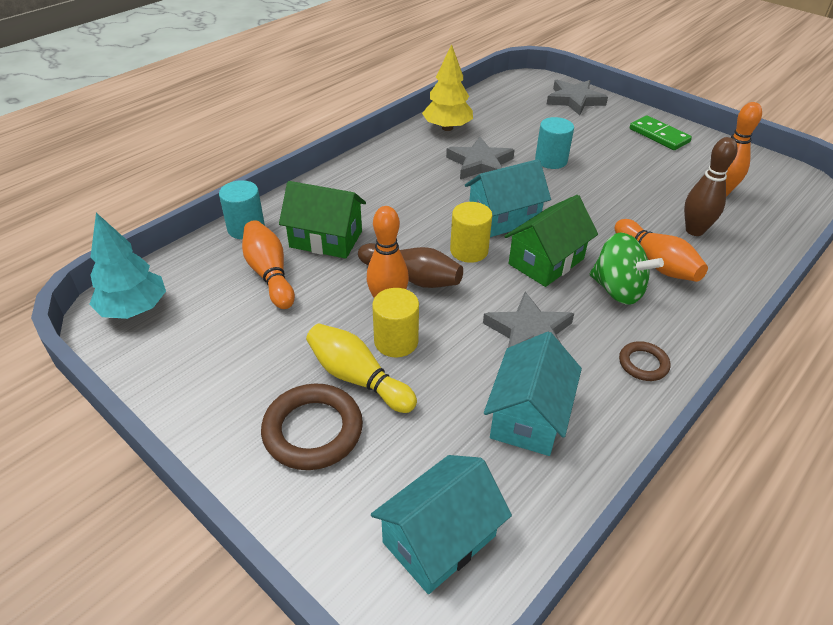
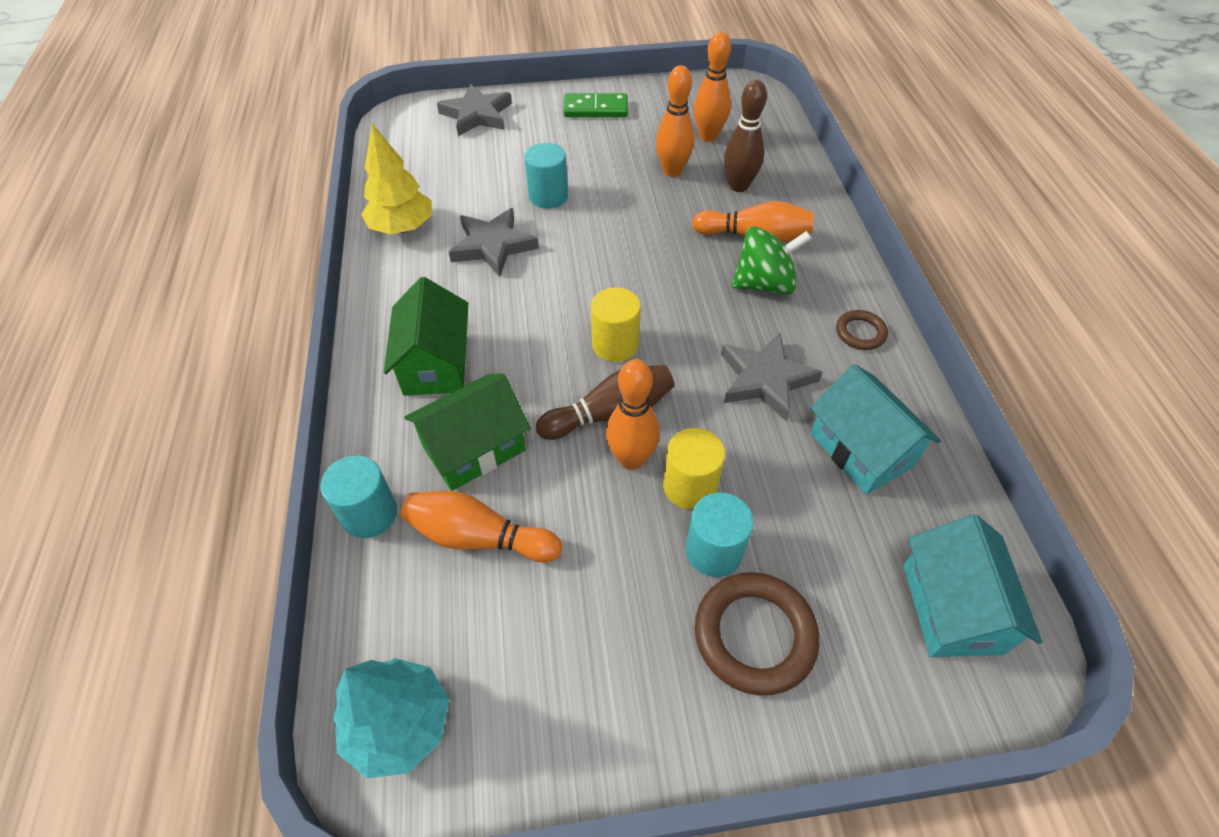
camera: 50 degrees left, 10 degrees up
yellow bowling pin [306,324,417,413] -> turquoise cylinder [686,493,754,577]
turquoise house [465,159,551,237] -> none
green house [504,195,598,287] -> green house moved to [384,277,468,396]
none -> orange bowling pin [656,65,694,177]

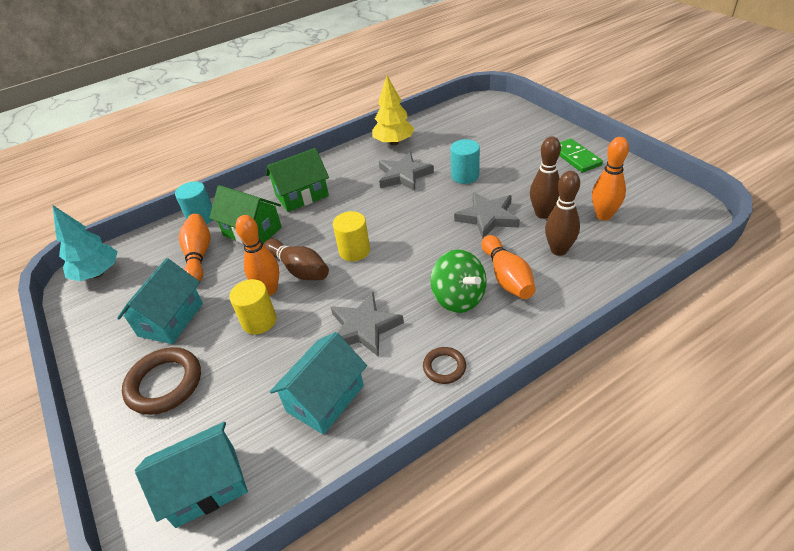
camera: 70 degrees right, 10 degrees down
grey star [437,84,512,136] -> grey star moved to [454,192,520,239]
orange bowling pin [656,65,694,177] -> brown bowling pin [530,136,561,219]
turquoise cylinder [686,493,754,577] -> none
none -> turquoise house [117,258,203,344]

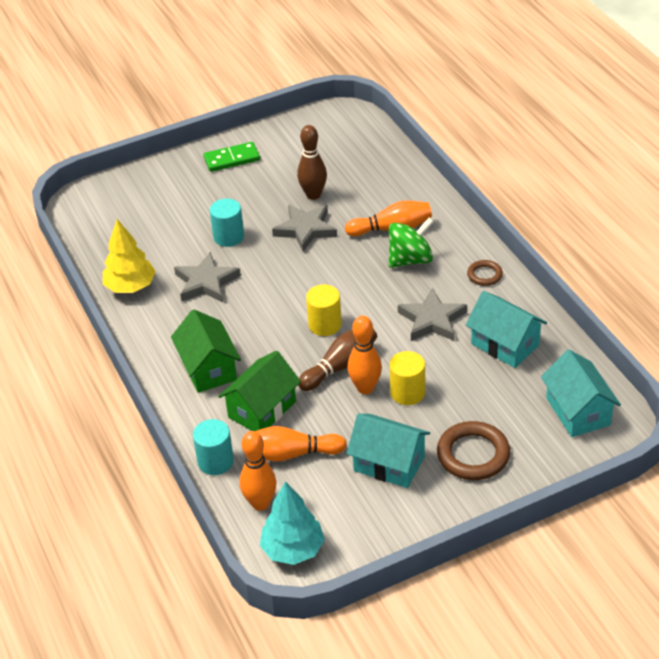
camera: 85 degrees left, 0 degrees up
brown bowling pin [545,171,580,256] -> none
orange bowling pin [592,137,629,221] -> orange bowling pin moved to [240,431,276,511]

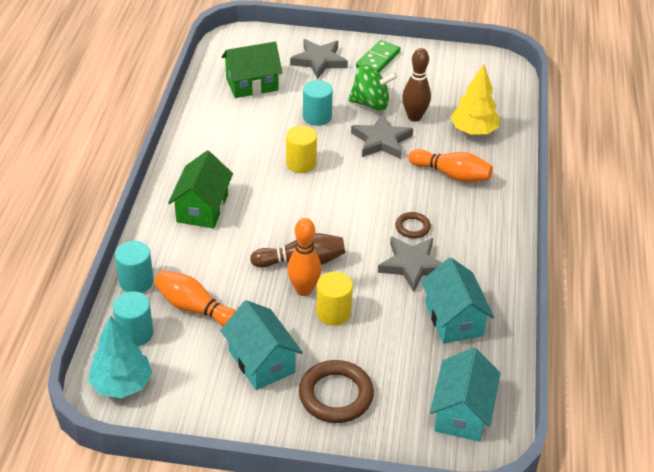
camera: 30 degrees right, 0 degrees up
yellow tree [103,219,156,293] -> yellow tree moved to [451,64,499,135]
grey star [174,252,241,303] -> grey star moved to [290,39,348,79]
green domino [203,142,260,172] -> green domino turned 75 degrees counterclockwise [356,40,401,73]
green house [218,351,301,431] -> green house moved to [222,42,282,98]
orange bowling pin [240,431,276,511] -> turquoise cylinder [113,291,153,346]
yellow cylinder [306,285,342,336] -> yellow cylinder moved to [286,125,317,173]
green spinning top [388,218,434,268] -> green spinning top moved to [349,65,397,111]
brown ring [467,260,503,286] -> brown ring moved to [395,212,431,238]

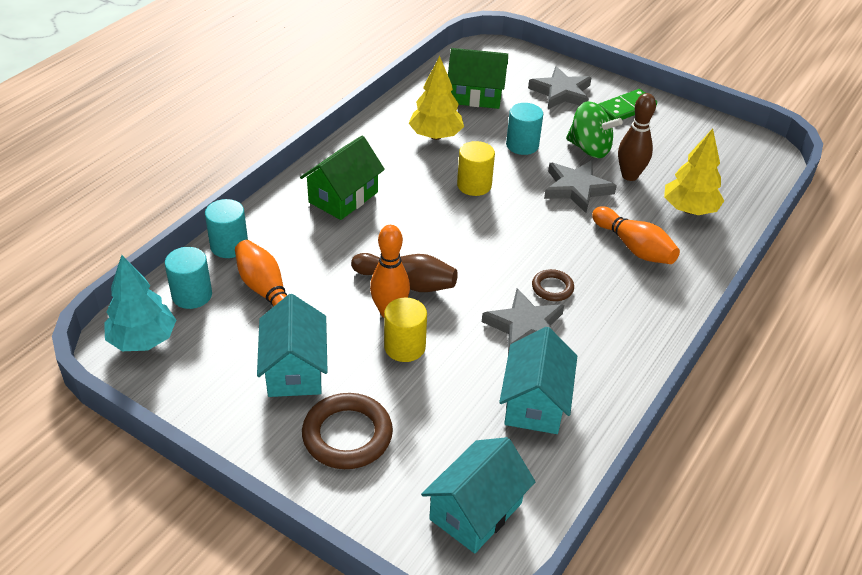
camera: 25 degrees right, 0 degrees up
none -> yellow tree [408,56,464,140]

